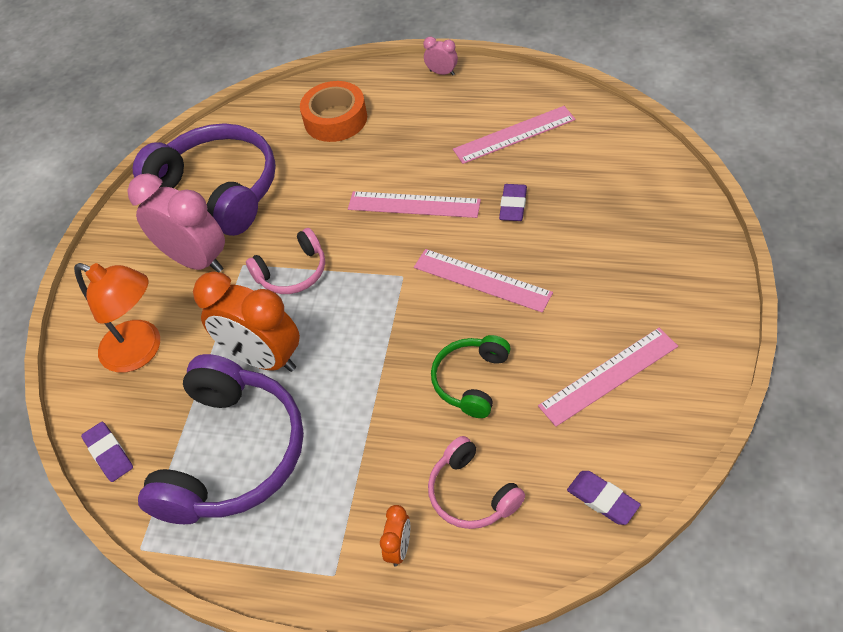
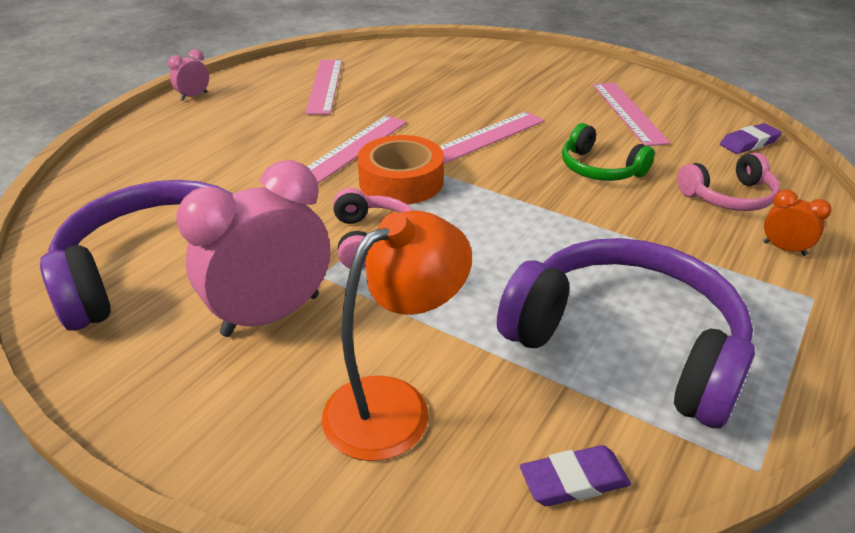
camera: 75 degrees left, 15 degrees down
orange clock [193,271,300,372] -> none
orange tape [300,81,367,142] -> orange tape moved to [357,135,444,204]
purple eraser [499,184,527,221] -> none

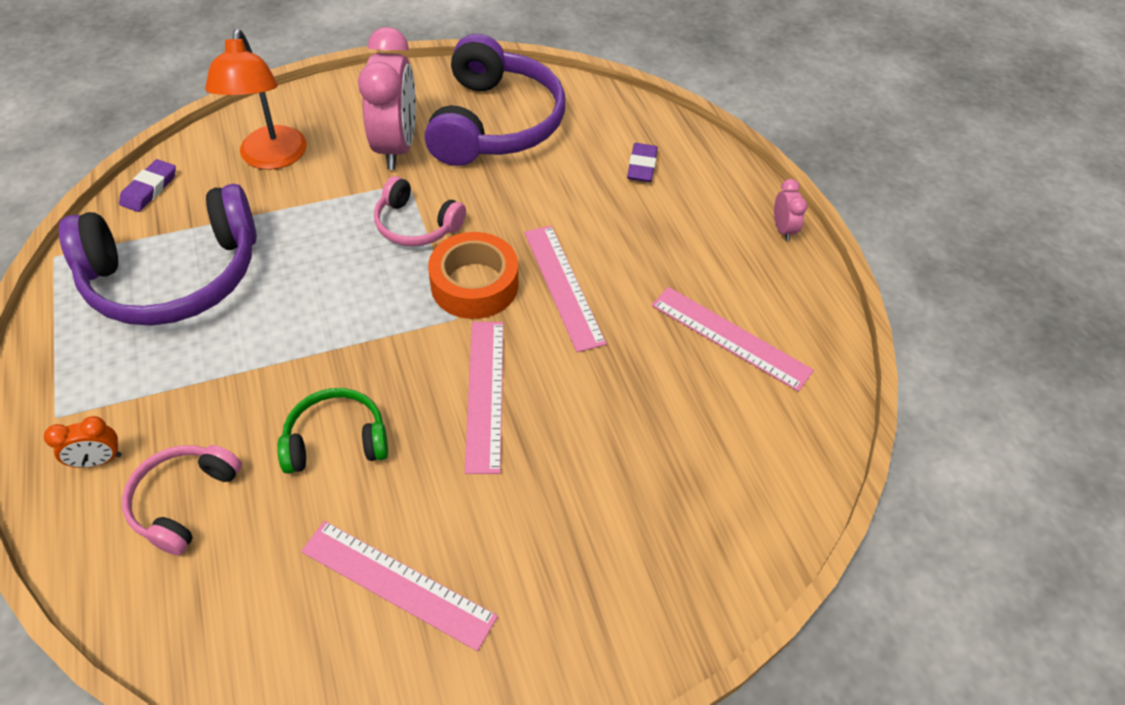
camera: 125 degrees right, 15 degrees up
purple eraser [720,123,782,154] -> purple eraser moved to [627,143,658,182]

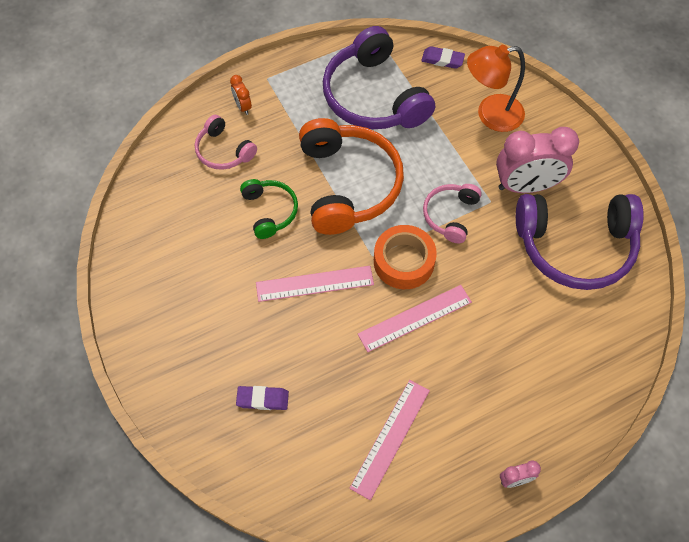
camera: 85 degrees right, 10 degrees up
pink headphones [122,445,242,555] -> pink headphones turned 150 degrees counterclockwise [195,115,257,170]
pink ruler [301,521,498,651] -> none
purple eraser [627,143,658,182] -> purple eraser moved to [236,386,289,410]
none -> orange headphones [299,118,404,235]

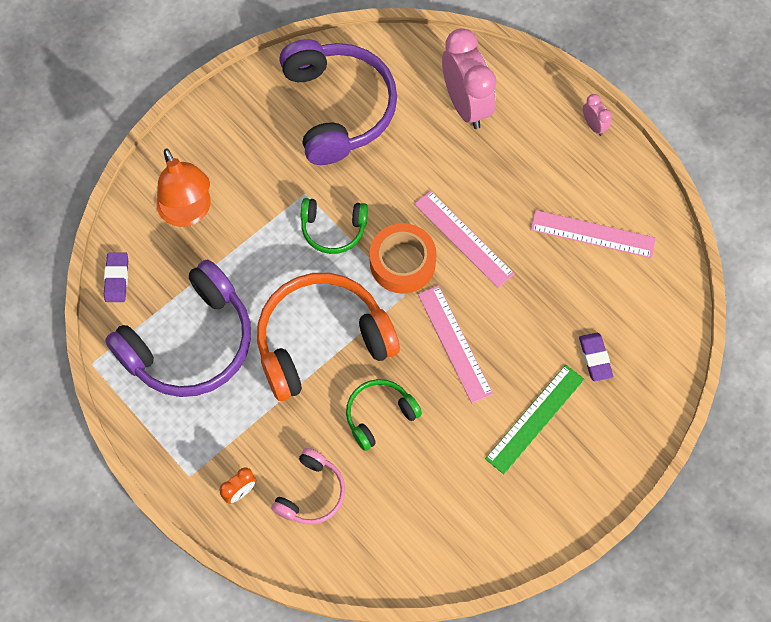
camera: 105 degrees left, 5 degrees up
pink headphones [423,184,482,243] -> green headphones [301,198,368,254]
pink clock [496,127,579,193] -> pink clock moved to [442,28,496,129]
none -> green ruler [485,365,584,474]

